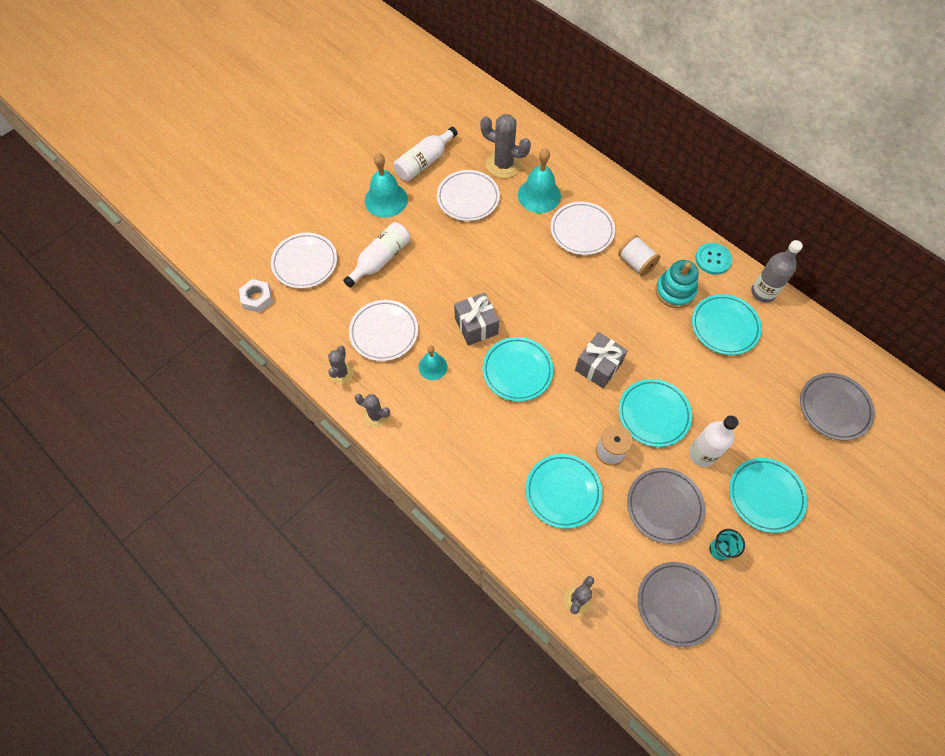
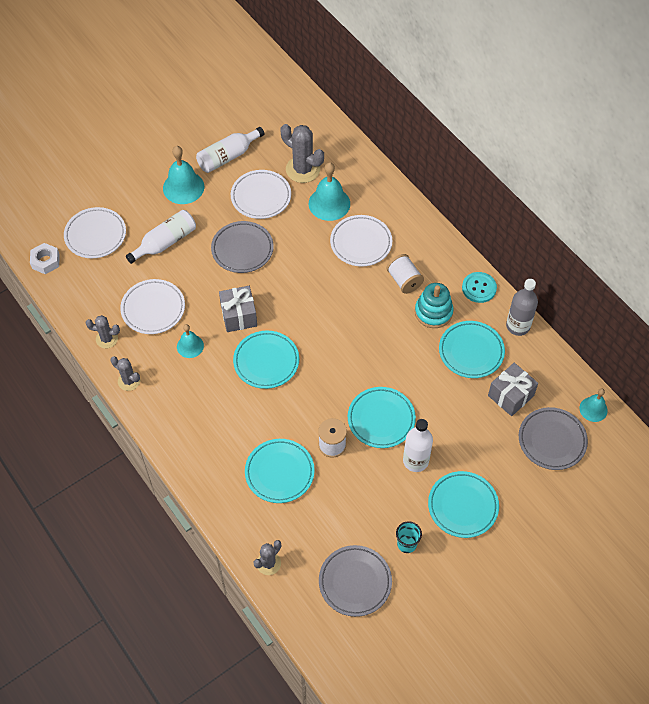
camera: 10 degrees right, 5 degrees down
grey cactus [328,346,354,384] -> grey cactus turned 75 degrees clockwise [85,315,120,348]
grey gift [575,332,628,388] -> grey gift moved to [488,363,538,416]
grey plate [627,468,705,544] -> grey plate moved to [211,221,274,273]
none -> turquoise bell [580,388,608,422]

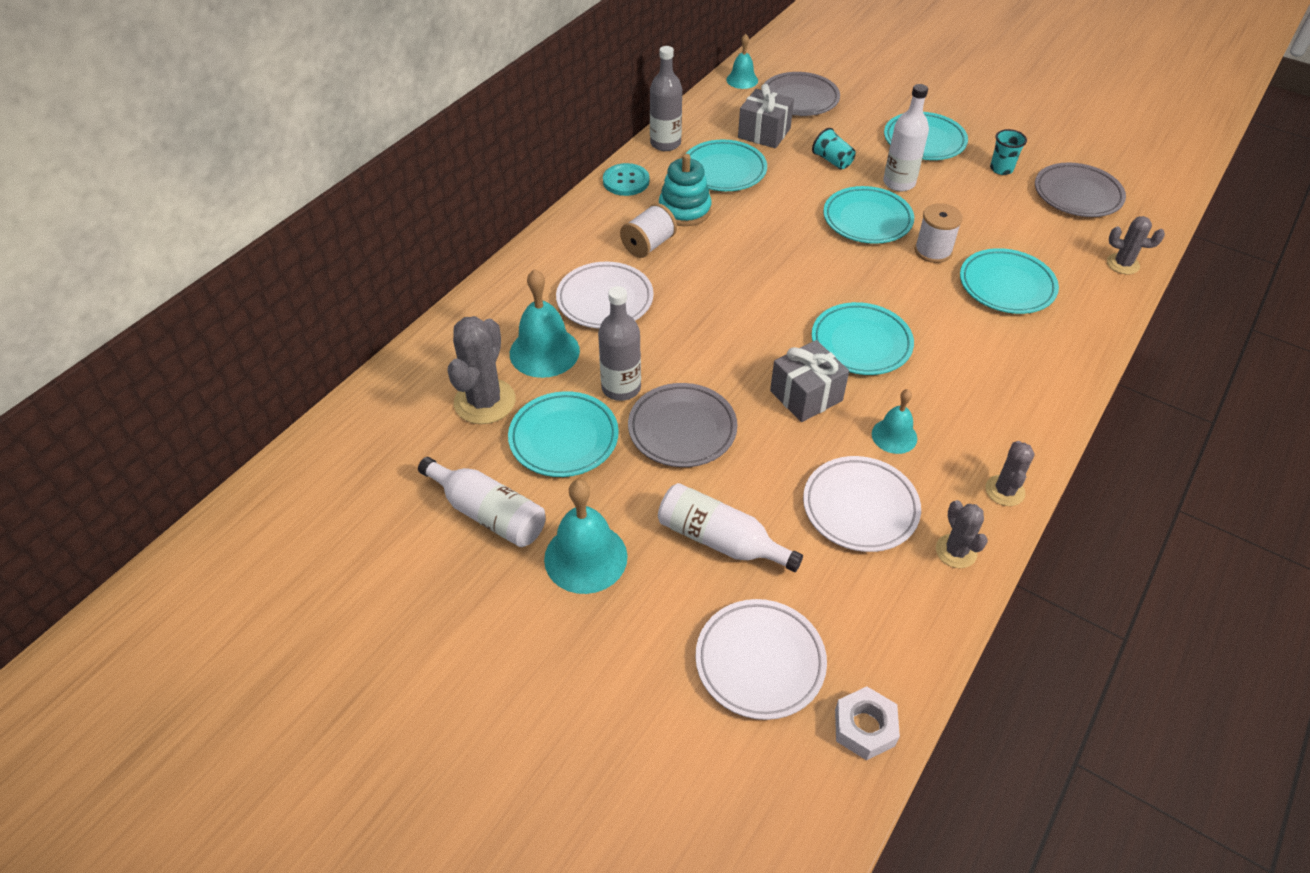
camera: 110 degrees left, 10 degrees down
white plate [231,170,291,219] -> turquoise plate [508,391,619,477]
none -> grey bottle [598,286,641,401]
none -> turquoise cup [812,128,856,170]

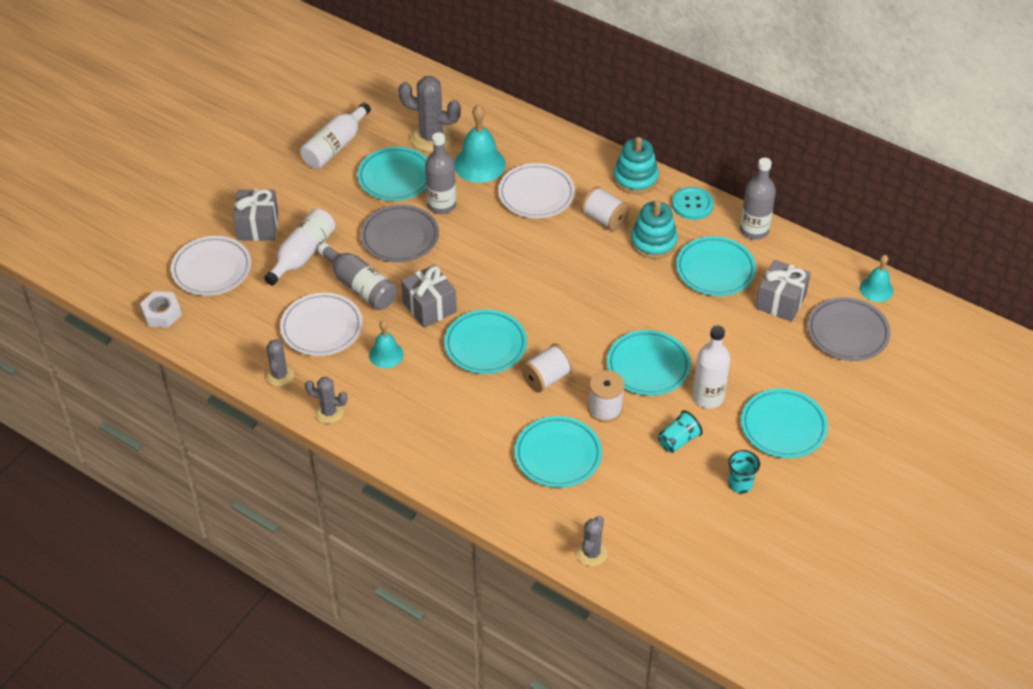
camera: 90 degrees right, 0 degrees up
turquoise bell [544,480,628,594] -> none
turquoise cup [812,128,856,170] -> turquoise cup moved to [658,410,702,453]
grey cactus [936,500,988,568] -> grey cactus turned 75 degrees counterclockwise [265,338,294,387]
grey plate [1035,162,1126,217] -> none
none -> grey gift [233,189,279,241]
none -> grey bottle [317,242,397,310]
none -> white spool [521,343,573,392]
none -> turquoise stacking toy [613,137,659,194]

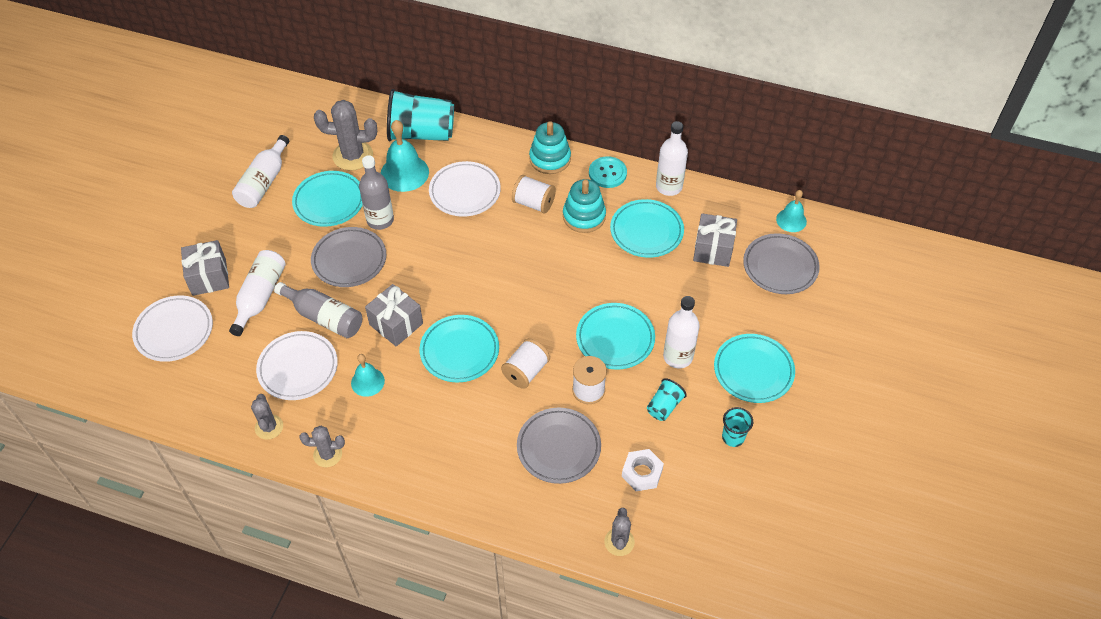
camera: 15 degrees left, 5 degrees up
white nut [140,291,182,328] -> white nut moved to [622,449,664,491]
turquoise plate [515,416,602,488] -> grey plate [517,408,601,484]
grey bottle [740,158,776,240] -> white bottle [656,121,688,196]
none -> turquoise cup [387,89,454,141]

